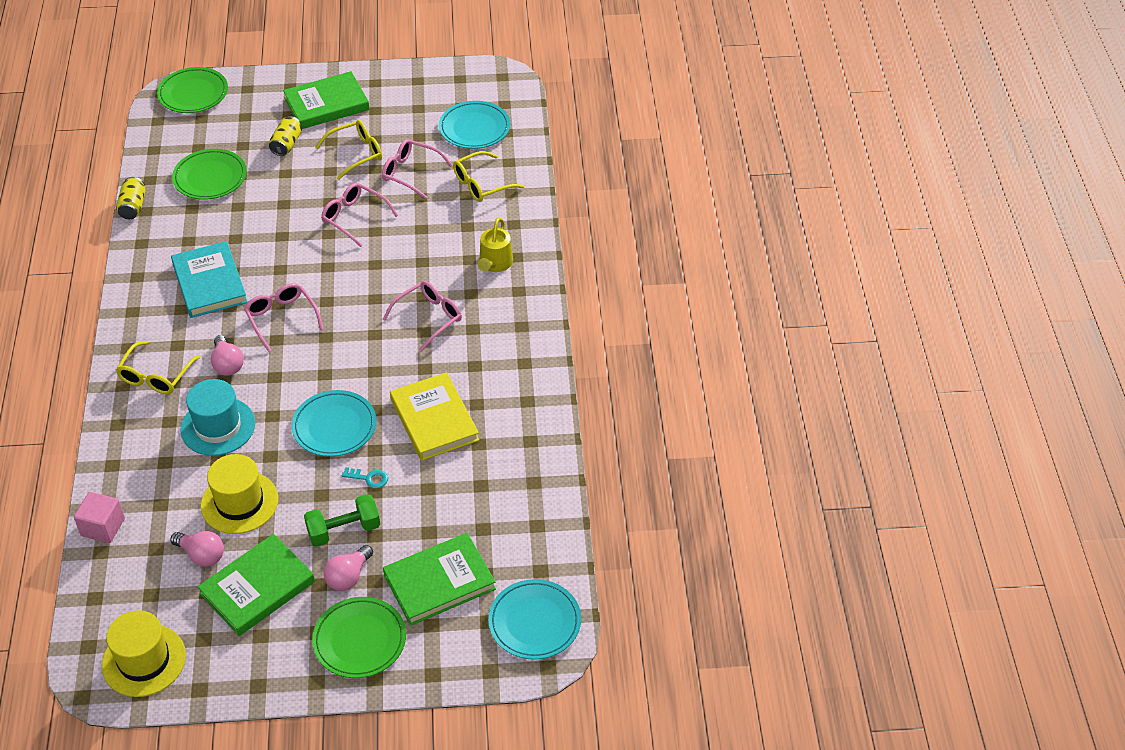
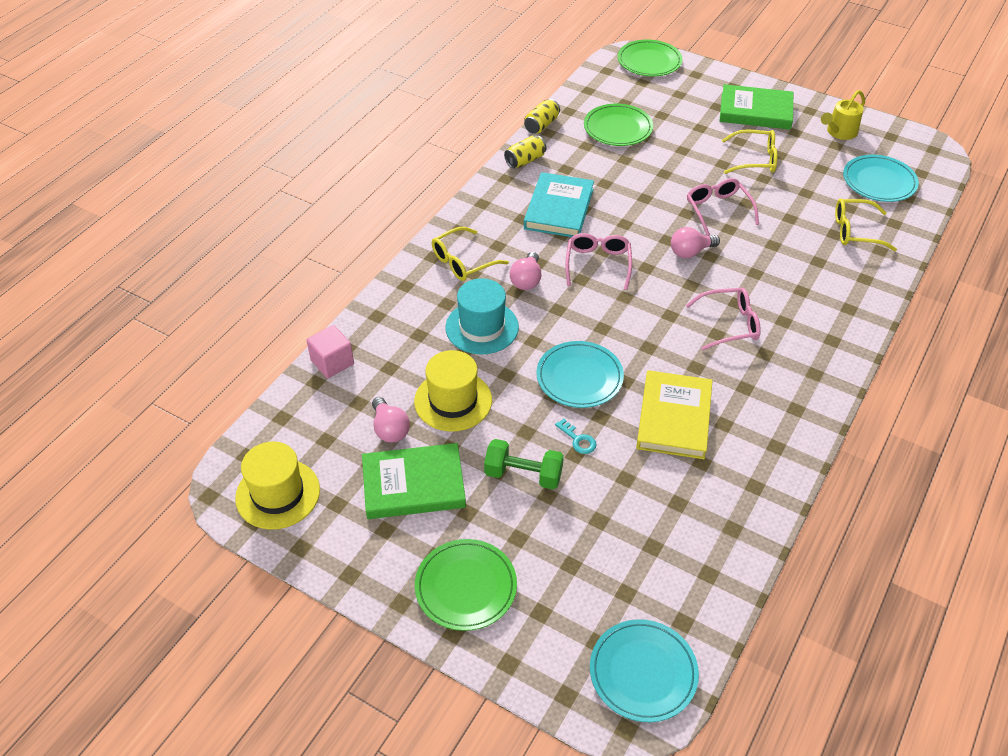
camera: 35 degrees right, 0 degrees up
yellow can [269,116,302,156] -> yellow can moved to [504,135,546,168]
pink light bulb [324,545,373,591] -> pink light bulb moved to [671,227,720,258]
pink glasses [382,139,453,199] -> none
green book [383,533,496,626] -> none
yellow watering can [478,218,513,272] -> yellow watering can moved to [821,90,865,140]

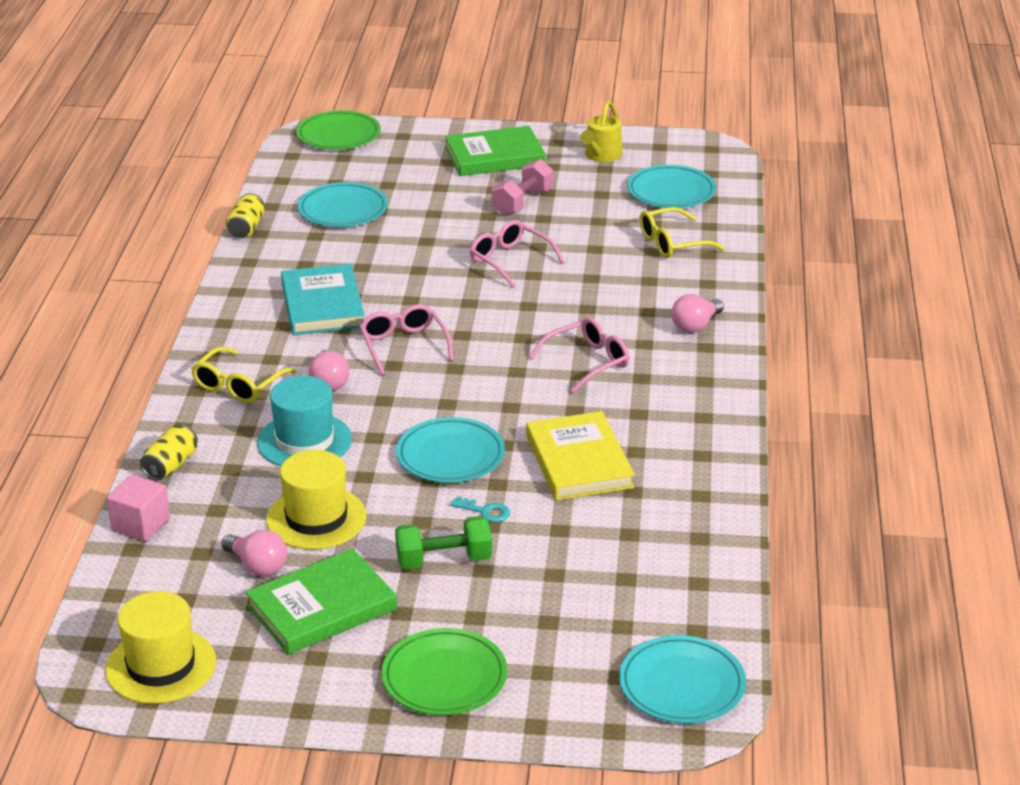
camera: 25 degrees left, 15 degrees down
yellow can [504,135,546,168] -> yellow can moved to [140,425,198,481]
green plate [584,104,653,146] -> turquoise plate [298,182,388,227]
pink light bulb [671,227,720,258] -> pink light bulb moved to [671,294,724,333]
yellow glasses [722,129,777,174] -> pink dumbbell [492,159,554,216]

